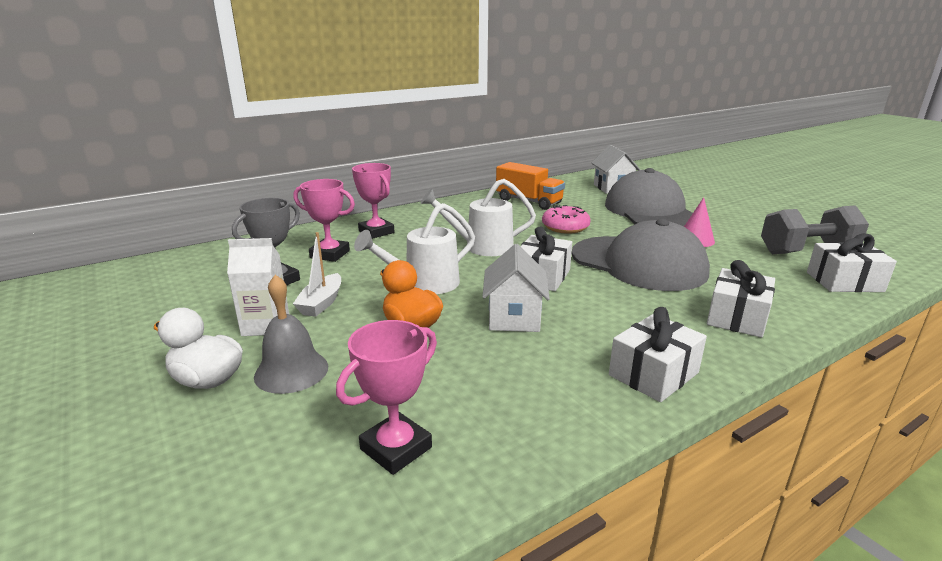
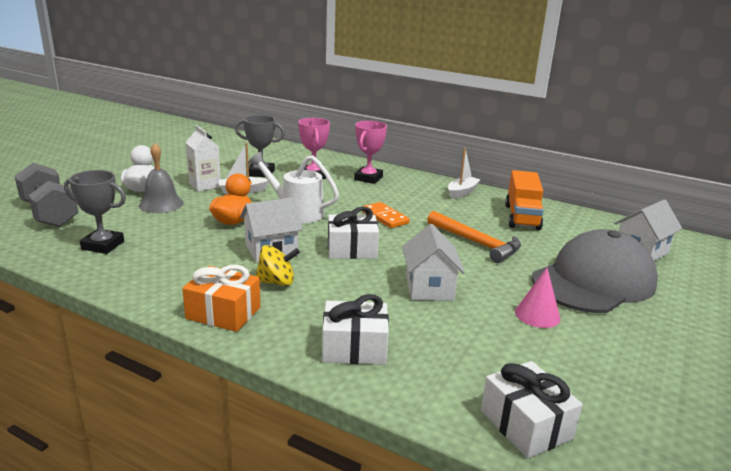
camera: 60 degrees right, 0 degrees up
pink trophy [336,320,437,475] -> grey trophy [64,170,126,254]
white watering can [420,179,536,256] -> orange domino [363,202,410,228]
pink donut [542,205,591,234] -> orange hammer [427,211,521,263]
grey cap [572,219,710,291] -> white house [402,224,465,301]
white gift [609,307,707,402] -> orange gift [182,265,261,332]
grey dumbbell [761,205,869,254] -> grey dumbbell moved to [15,163,79,227]
none -> yellow spinning top [256,245,300,286]
none -> white boat [448,148,481,199]

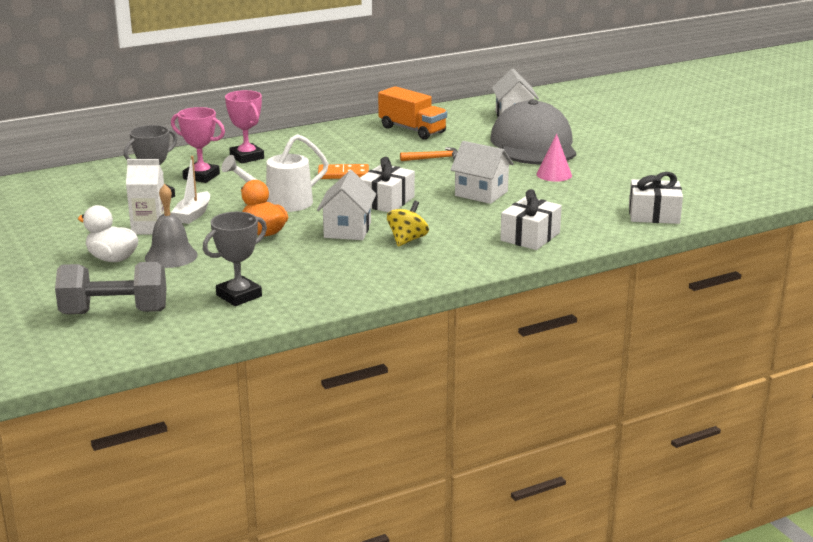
camera: 55 degrees left, 0 degrees up
orange gift [182,265,261,332] -> none
orange hammer [427,211,521,263] -> orange hammer [400,147,458,161], size x0.62
white boat [448,148,481,199] -> none

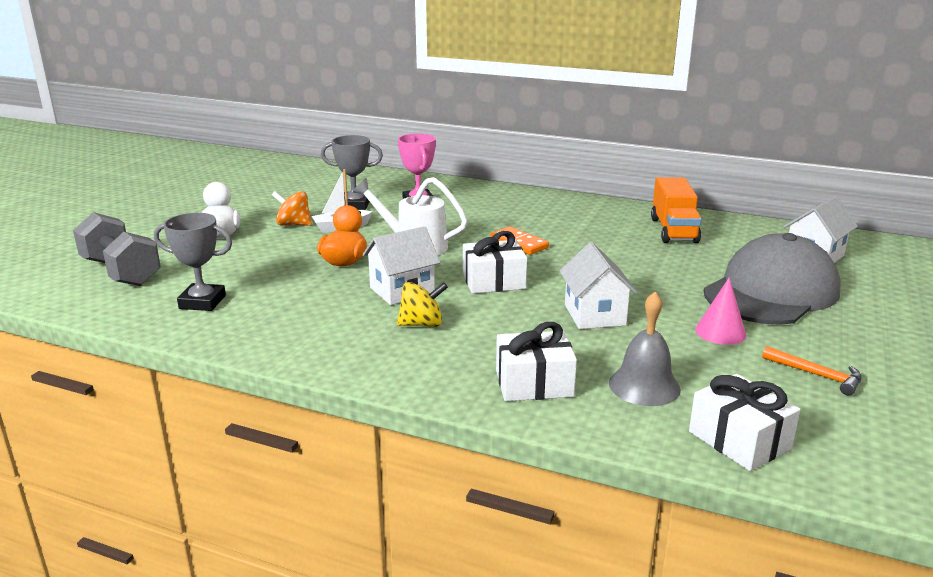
camera: 50 degrees right, 0 degrees up
white carton [126,159,164,235] -> orange spinning top [272,191,312,226]
grey bell [145,184,198,268] -> grey bell moved to [609,292,681,406]
pink trophy [225,90,264,164] -> none
orange hammer [400,147,458,161] -> orange hammer moved to [762,346,862,395]

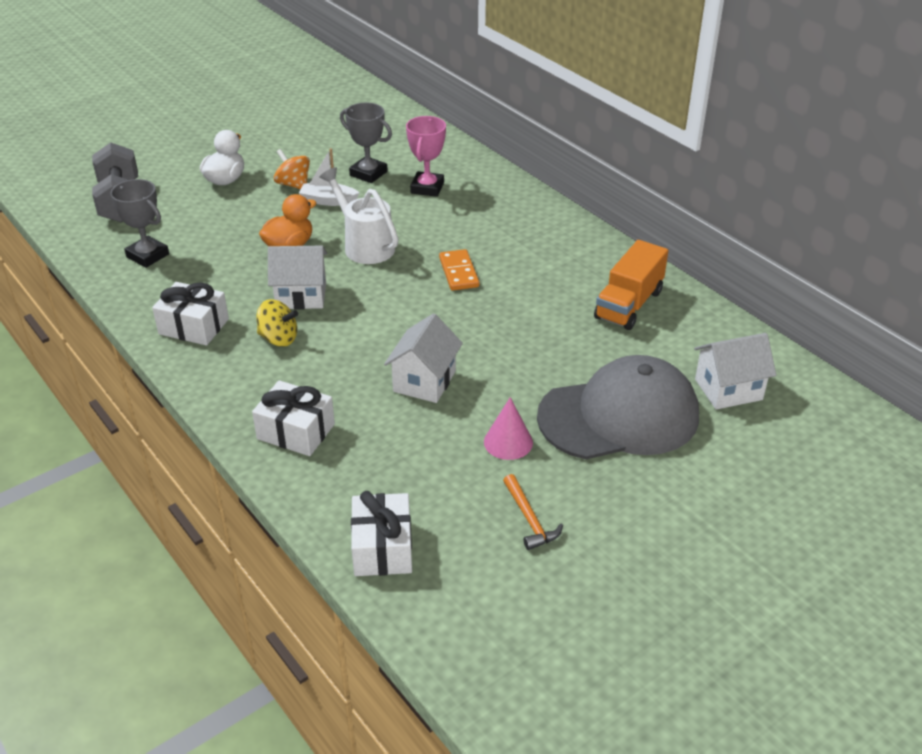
camera: 30 degrees right, 15 degrees up
white gift [463,231,527,294] -> white gift moved to [152,282,229,346]
grey bell [609,292,681,406] -> none

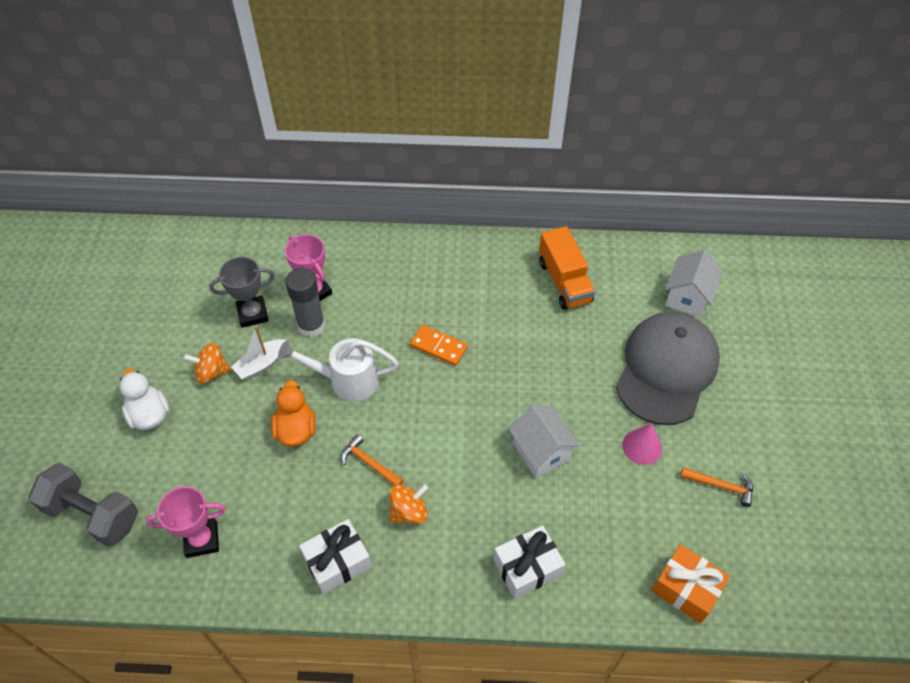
camera: 50 degrees left, 15 degrees up
grey trophy [110,179,169,268] -> pink trophy [146,486,226,558]
yellow spinning top [257,299,298,347] -> orange spinning top [389,484,428,524]
white house [268,246,327,310] -> orange hammer [341,434,404,486]
white gift [351,491,412,576] -> orange gift [652,544,730,623]
none -> grey glue stick [285,268,325,337]

